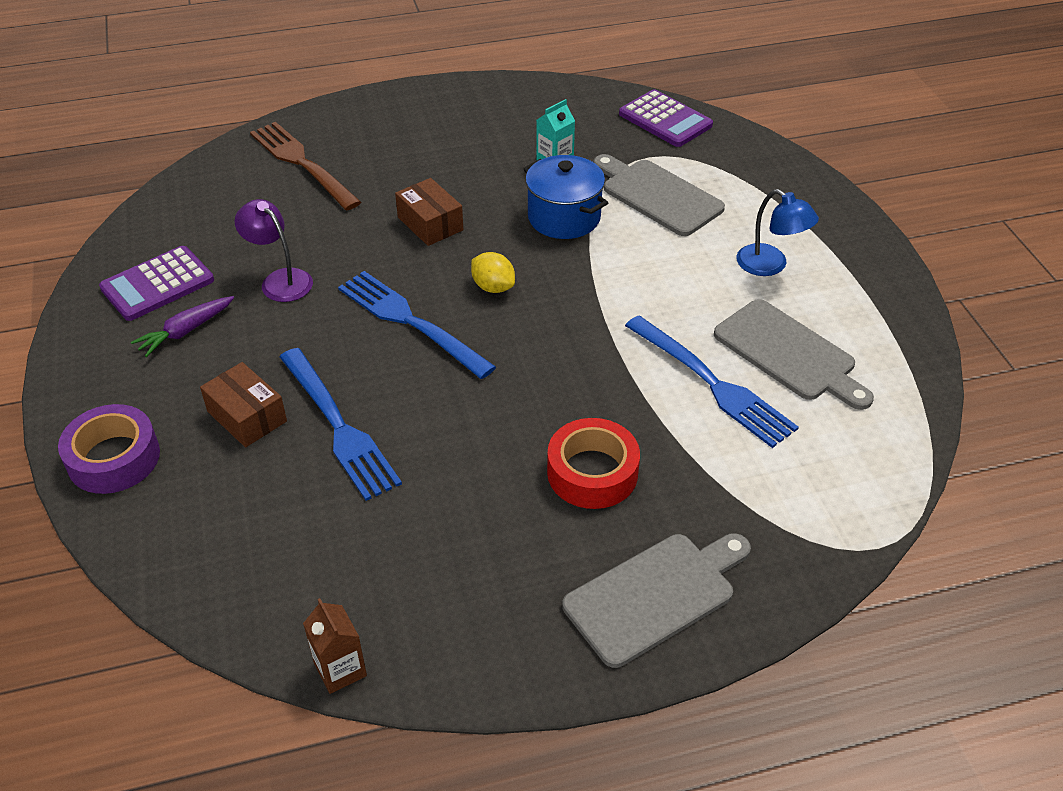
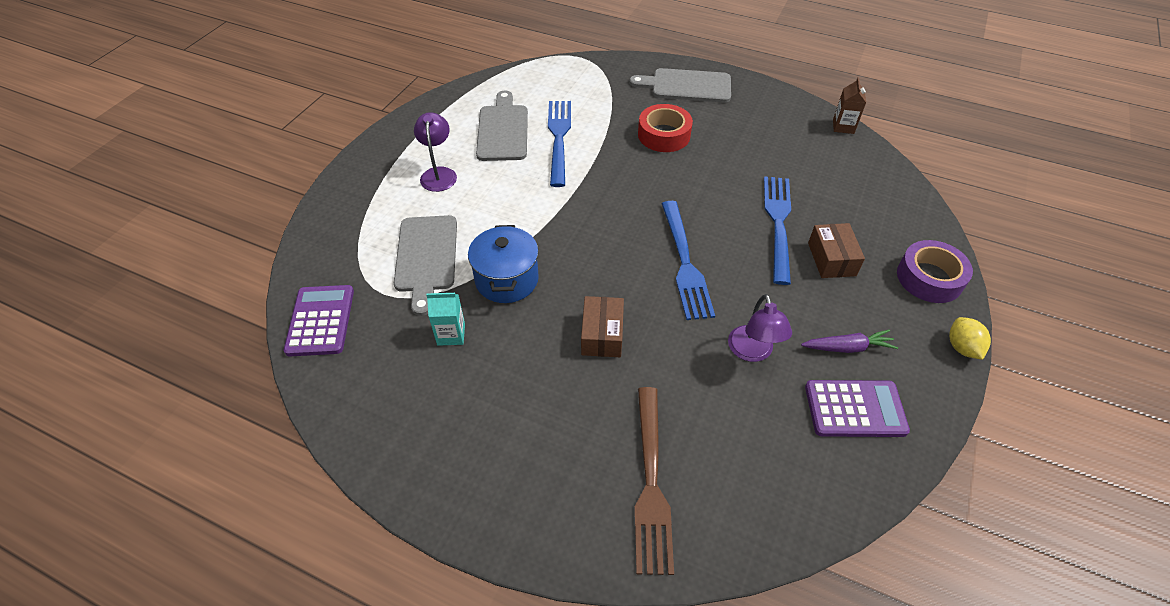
camera: 140 degrees left, 5 degrees up
yellow lemon [471,252,515,293] -> yellow lemon moved to [949,317,991,360]
blue lamp [737,189,819,276] -> purple lamp [414,112,457,192]

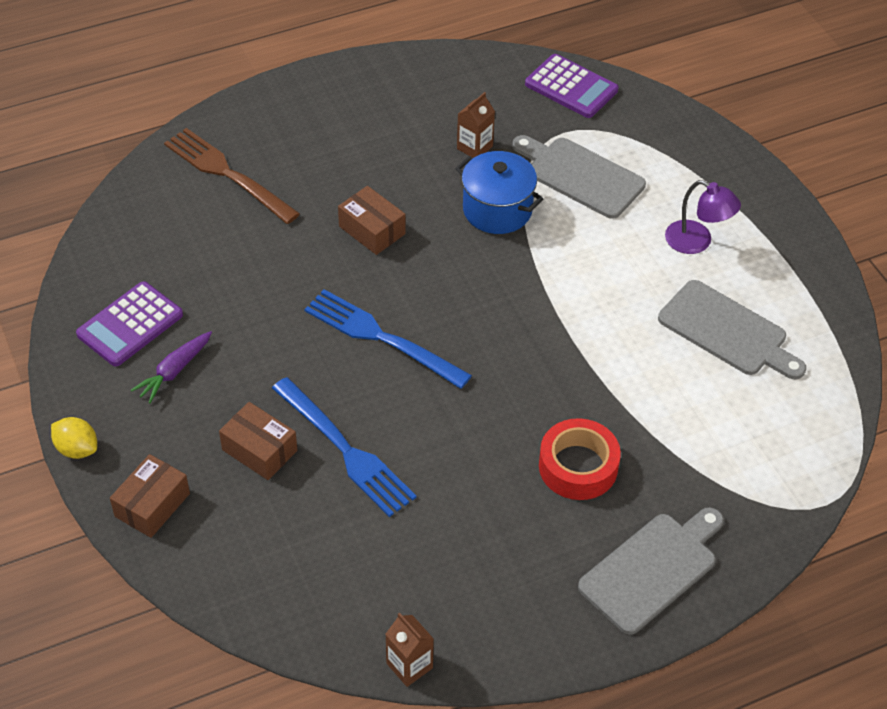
camera: 130 degrees right, 0 degrees up
turquoise carton [426,292,465,346] -> brown carton [457,92,495,158]
blue fork [548,101,571,187] -> none
purple lamp [728,294,792,362] -> none
purple tape [897,240,973,303] -> brown box [110,454,190,538]

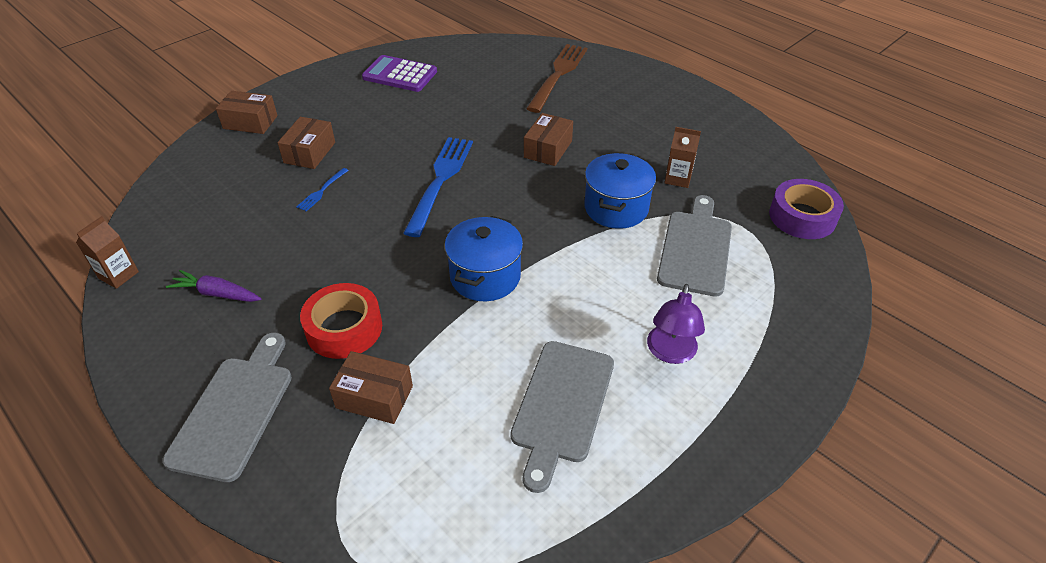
camera: 70 degrees right, 5 degrees down
yellow lemon [51,417,97,459] -> none
purple carrot [131,331,212,403] -> purple carrot moved to [166,270,261,302]
blue fork [272,377,417,517] -> blue fork [296,168,349,212], size x0.45
purple calculator [525,54,619,118] -> purple tape [769,179,844,239]
grey cutting board [578,507,724,635] -> grey cutting board turned 105 degrees counterclockwise [163,333,292,482]
none -> brown box [329,351,413,424]
none -> blue pot [444,216,523,301]

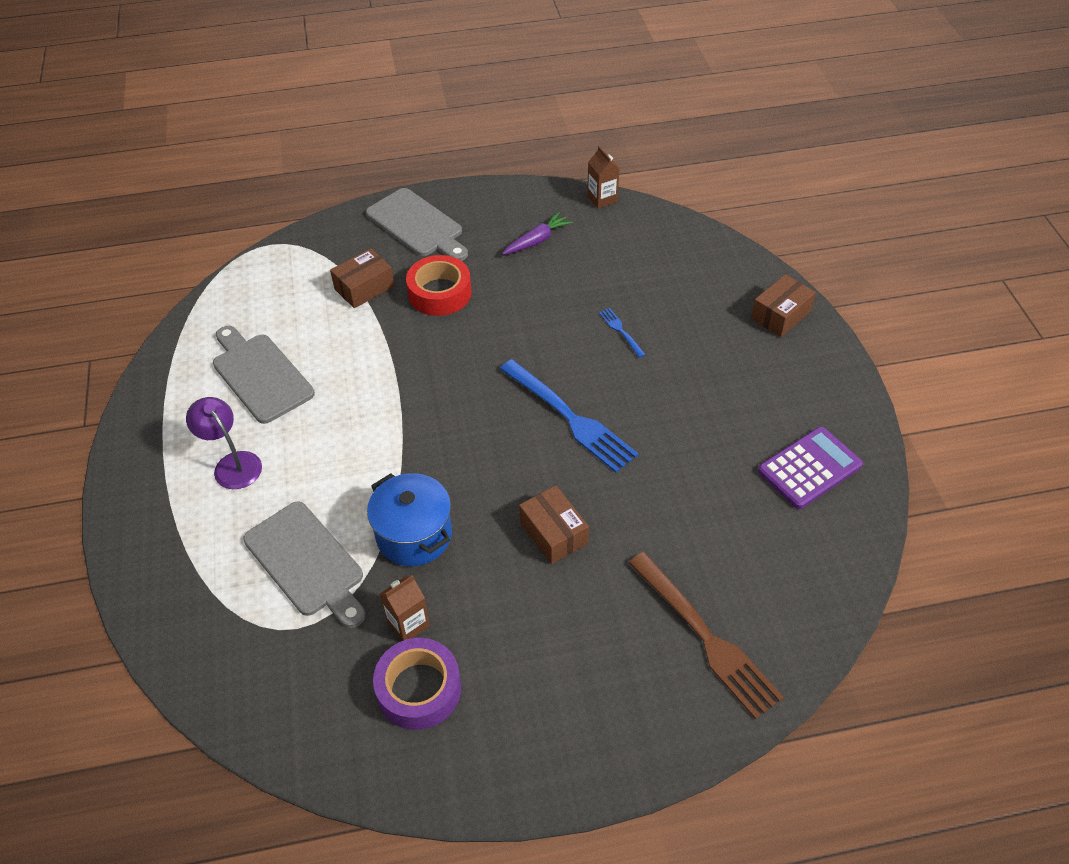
camera: 125 degrees right, 5 degrees up
brown box [277,117,335,169] -> none
blue pot [444,216,523,301] -> none
purple tape [769,179,844,239] -> purple tape moved to [373,638,461,730]

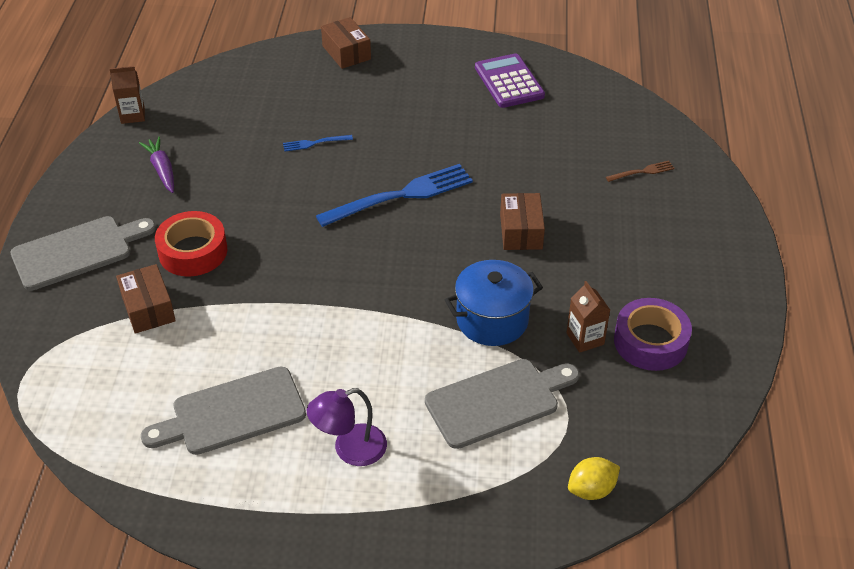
camera: 75 degrees left, 5 degrees down
brown box [519,485,589,564] -> brown box turned 75 degrees counterclockwise [500,193,545,250]
brown fork [629,552,784,720] -> brown fork [606,161,674,182], size x0.45
none -> yellow lemon [568,457,620,500]

